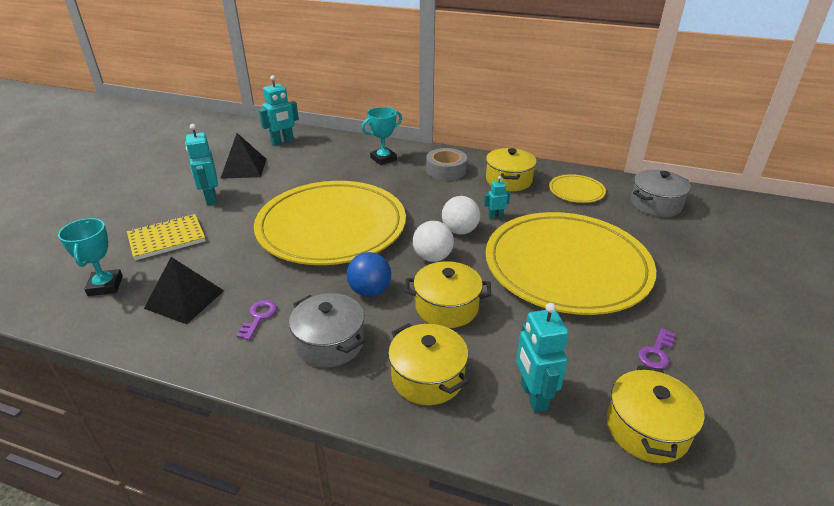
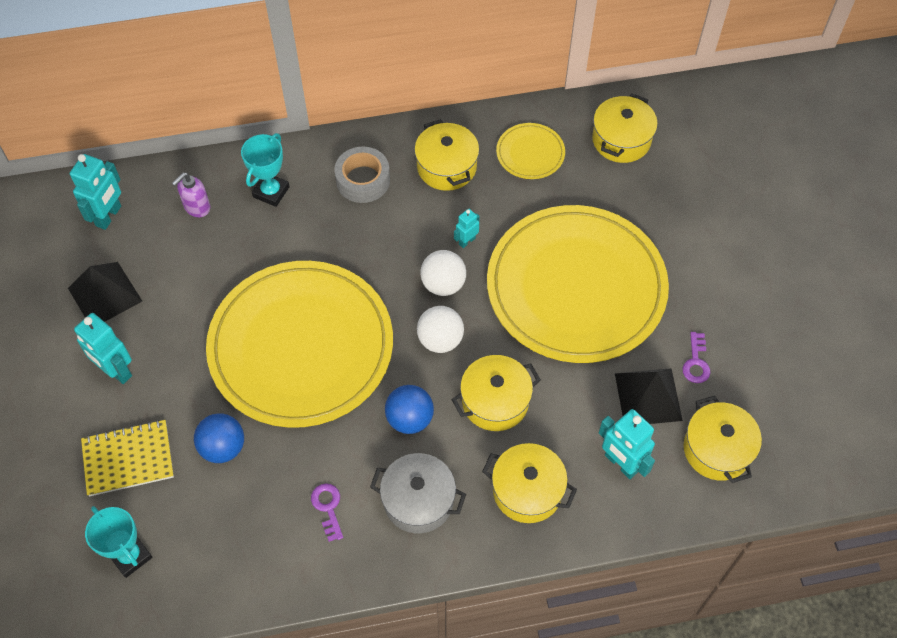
camera: 30 degrees left, 25 degrees up
yellow notebook [127,214,206,260] -> yellow notebook turned 45 degrees clockwise [81,420,174,496]
black pyramid [144,257,224,324] -> black pyramid moved to [615,368,683,424]
grey pot [631,170,691,217] -> yellow pot [592,93,658,163]
none -> purple soap dispenser [172,172,210,217]
none -> blue ball [194,414,244,463]

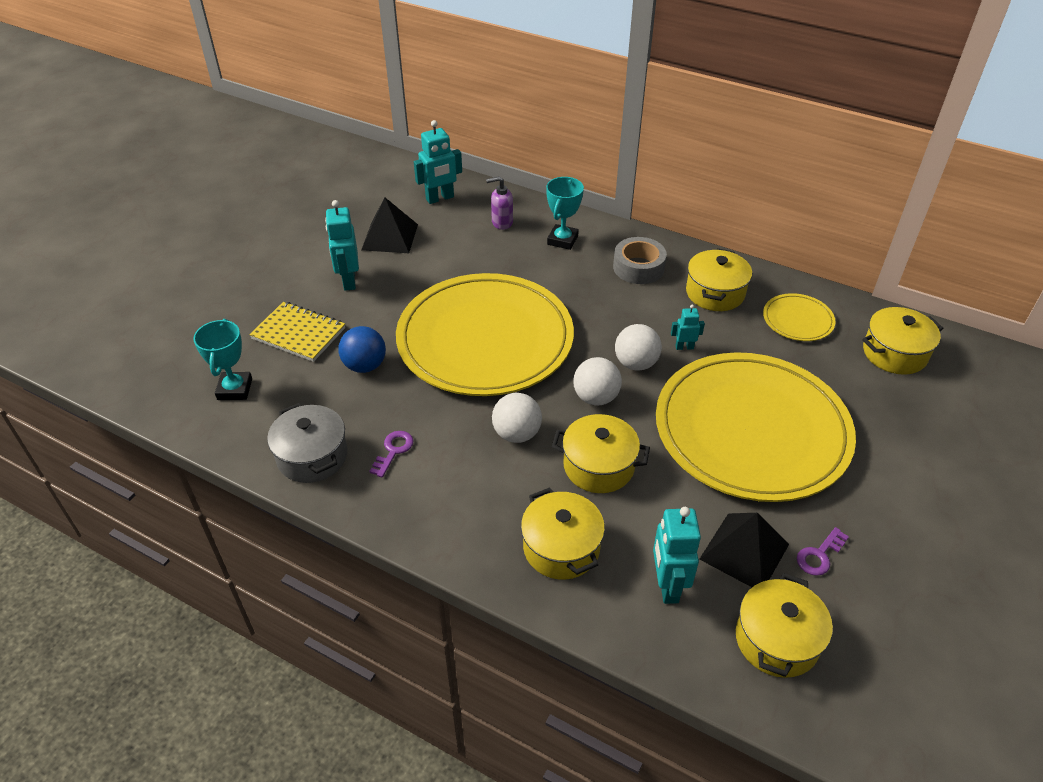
camera: 40 degrees right, 15 degrees down
turquoise trophy [241,133,290,207] -> turquoise trophy turned 45 degrees counterclockwise [546,177,584,250]
grey pot [370,453,466,533] -> grey pot moved to [267,403,347,483]
blue ball [385,385,434,434] -> white ball [492,393,542,443]

